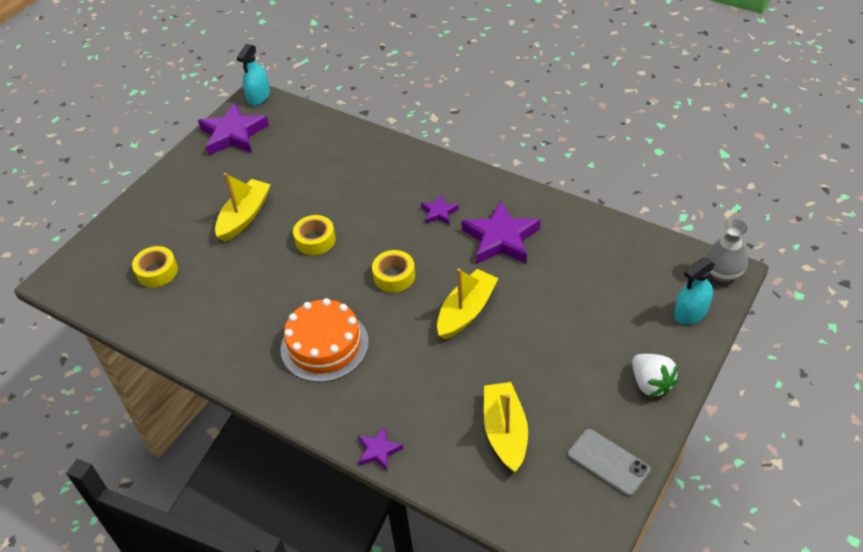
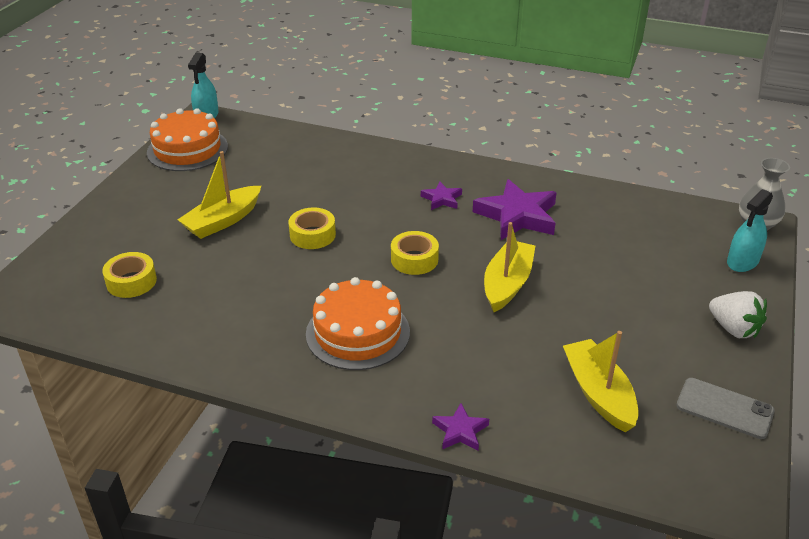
camera: 15 degrees left, 10 degrees down
purple star [198,102,269,156] -> orange cake [147,108,228,171]
yellow boat [215,173,271,242] -> yellow boat turned 150 degrees counterclockwise [177,151,261,239]

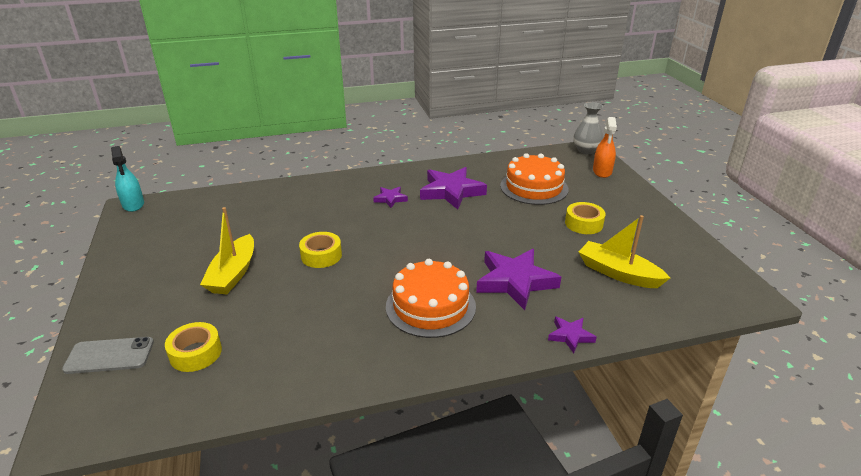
camera: 35 degrees left, 5 degrees down
orange cake [147,108,228,171] -> orange cake moved to [500,153,568,205]
yellow tape [391,231,439,275] -> yellow tape moved to [565,202,606,234]
yellow boat [484,222,535,312] -> none
grey phone [676,378,775,439] -> grey phone moved to [62,337,154,374]
white strawberry [709,291,767,338] -> none
turquoise spray bottle [727,189,773,272] -> orange spray bottle [593,117,617,178]
none -> purple star [476,249,561,310]

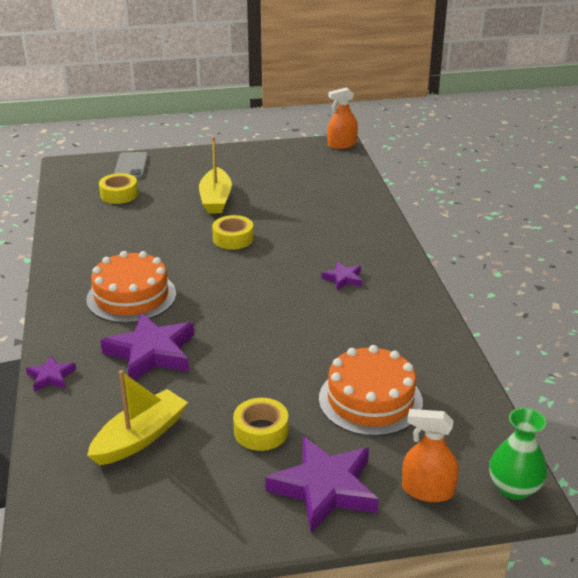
camera: 95 degrees right, 0 degrees up
turquoise spray bottle [111,146,144,212] -> orange spray bottle [327,87,358,149]
yellow boat [200,207,254,295] -> yellow boat turned 105 degrees counterclockwise [199,137,232,213]
purple star [420,167,487,210] -> purple star moved to [265,436,379,533]
grey vase [573,102,603,154] -> green vase [489,408,547,500]

